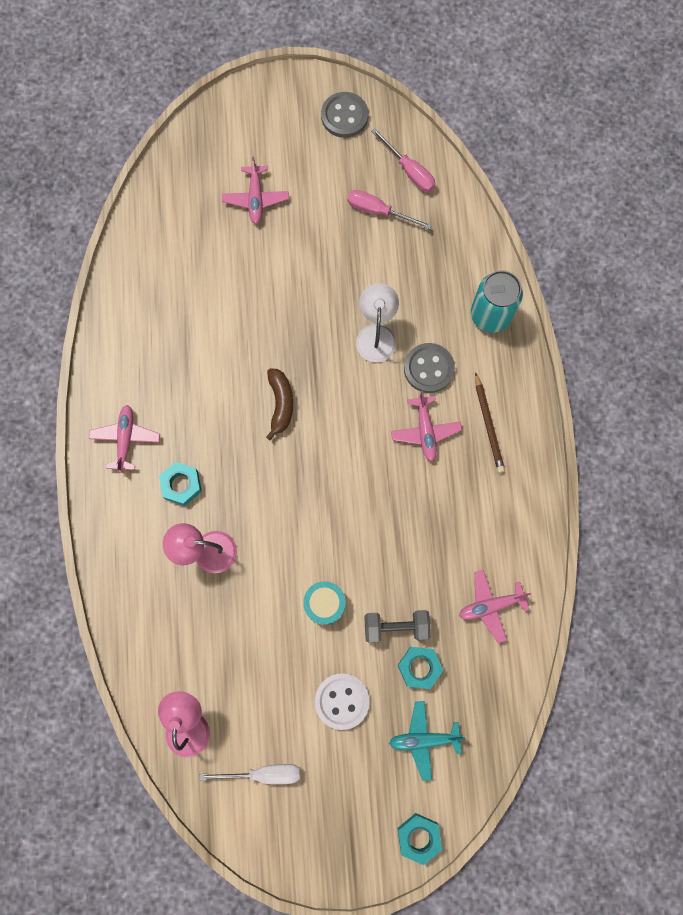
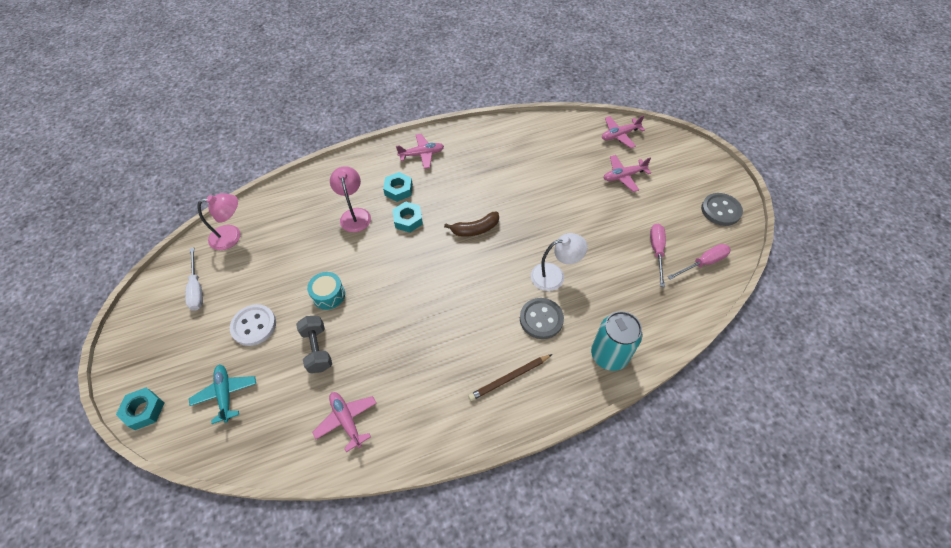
camera: 75 degrees right, 20 degrees down
pink screwdriver [372,128,435,192] -> pink screwdriver turned 150 degrees counterclockwise [667,244,731,280]
pink plane [391,391,462,462] -> pink plane moved to [602,115,645,148]
turquoise nut [398,647,443,689] -> turquoise nut moved to [392,201,423,232]

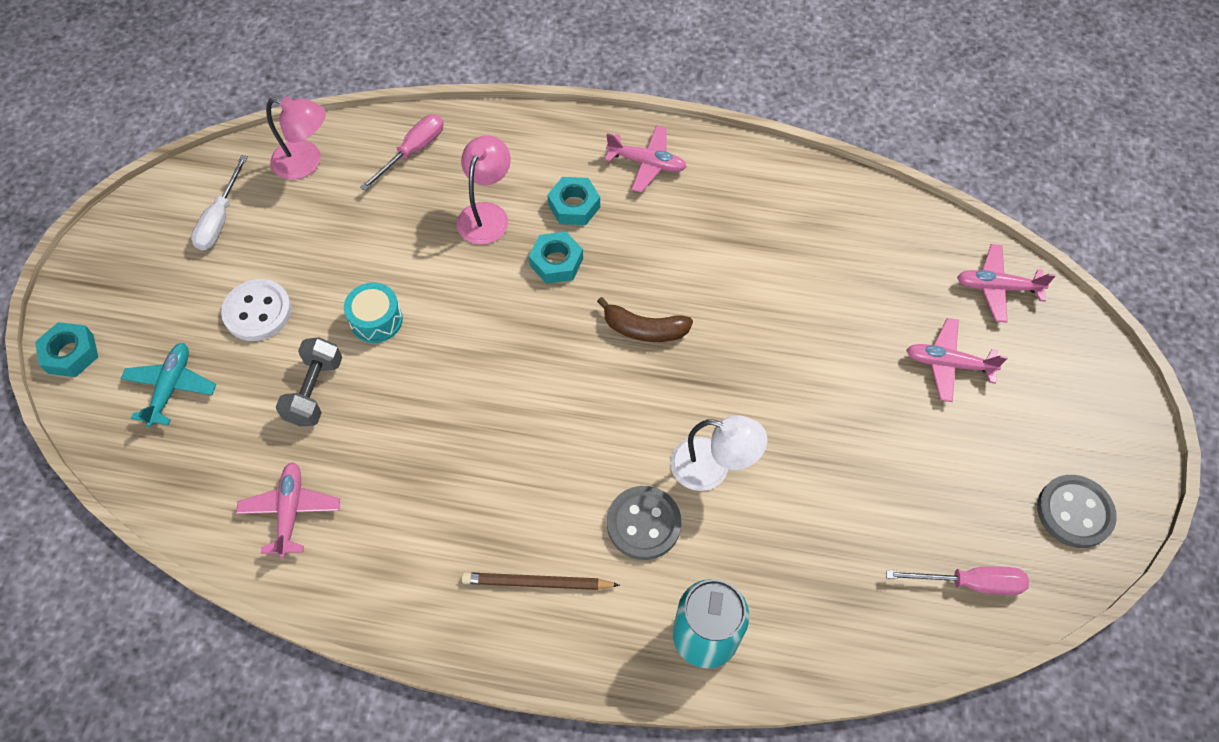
camera: 30 degrees right, 5 degrees up
pink screwdriver [650,224,666,287] -> pink screwdriver moved to [360,114,444,191]

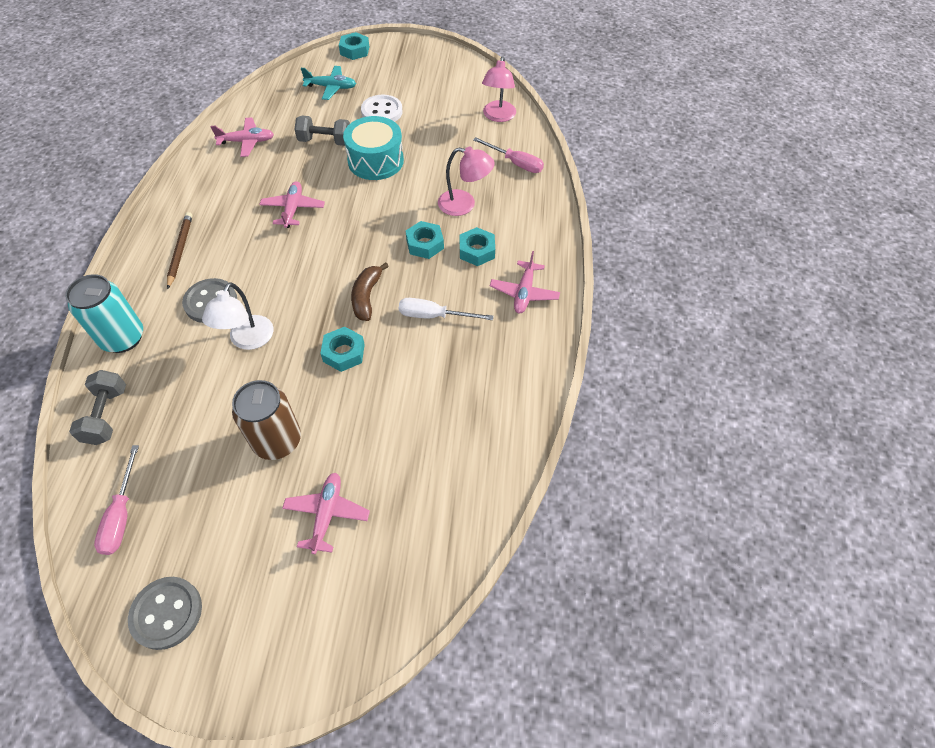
camera: 85 degrees right, 5 degrees down
white screwdriver [191,155,248,250] -> white screwdriver moved to [399,298,494,320]
turquoise drum [344,282,403,343] -> turquoise drum [343,116,404,180], size x1.65
pink plane [957,244,1056,323] -> pink plane moved to [259,181,325,228]
none -> grey dumbbell [69,370,126,445]
none -> brown can [232,380,301,460]
none -> turquoise nut [320,327,365,372]

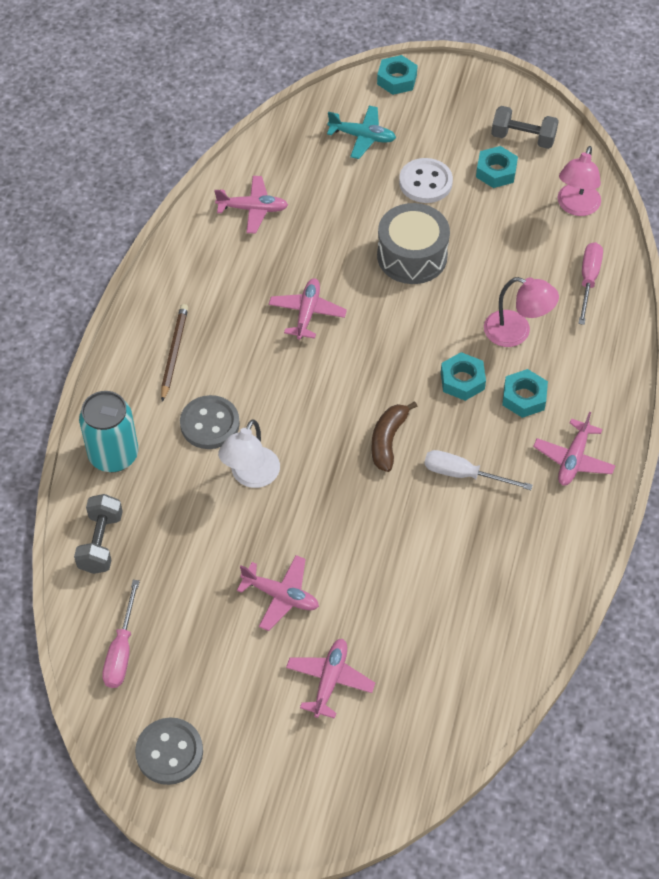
camera: 10 degrees right, 0 degrees up
brown can [232,380,301,460] -> pink plane [237,555,319,631]
grey dumbbell [294,115,350,146] -> grey dumbbell moved to [491,106,559,149]
turquoise nut [320,327,365,372] -> turquoise nut moved to [476,146,518,188]
turquoise drum [343,116,404,180] -> grey drum [377,203,450,284]
pink screwdriver [473,137,544,173] -> pink screwdriver turned 120 degrees counterclockwise [578,242,603,325]

